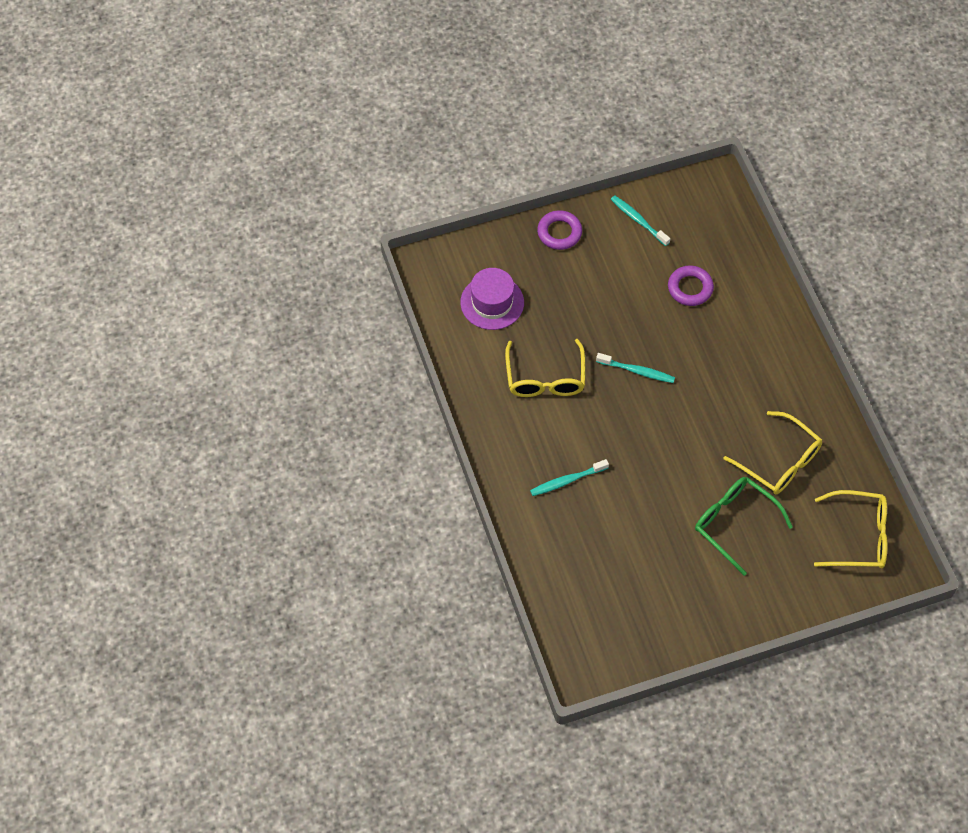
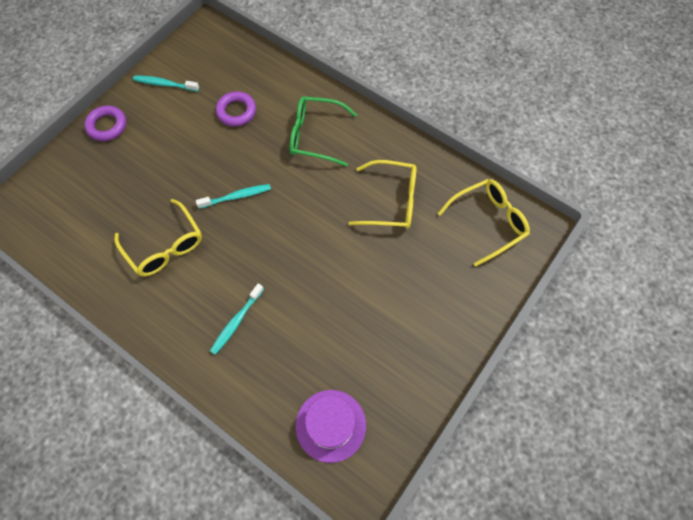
camera: 35 degrees left, 5 degrees up
purple hat [460,268,524,330] -> purple hat moved to [296,390,366,463]
green glasses [695,477,793,576] -> green glasses moved to [290,97,357,167]

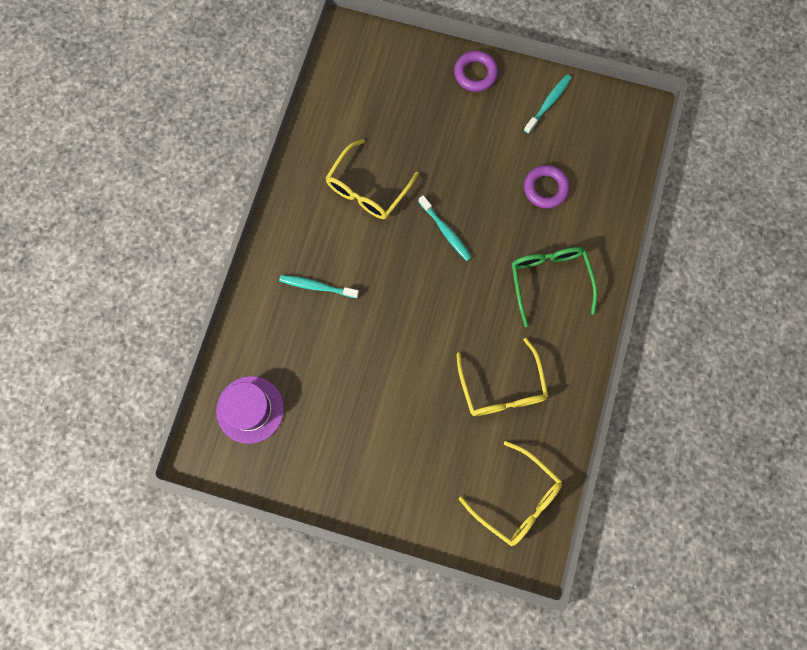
camera: 70 degrees right, 10 degrees up
turquoise toothbrush [133,75,199,91] -> turquoise toothbrush turned 45 degrees clockwise [524,75,572,134]

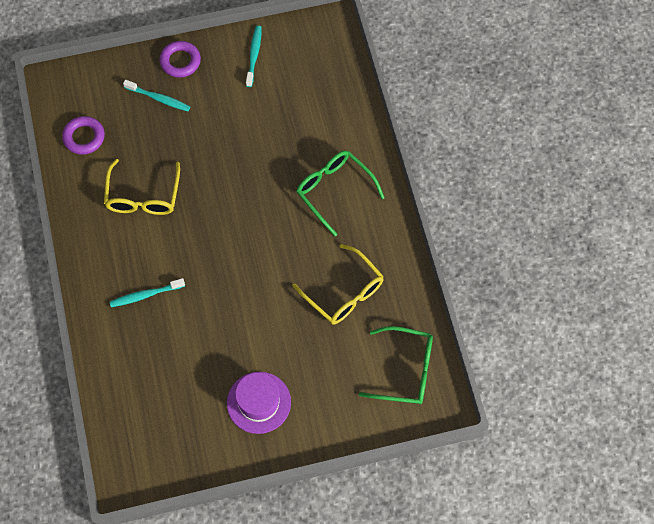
camera: 30 degrees left, 10 degrees down
purple hat [216,376,284,444] -> purple hat moved to [227,372,291,434]
turquoise toothbrush [418,195,472,261] -> turquoise toothbrush moved to [123,80,190,111]
yellow glasses [459,441,562,546] -> green glasses [359,326,433,404]
purple ring [524,165,570,208] -> purple ring moved to [62,116,105,155]

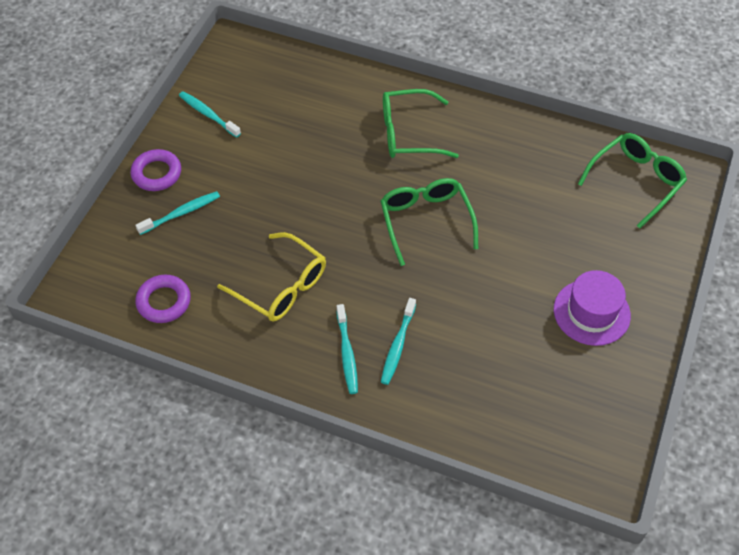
camera: 55 degrees left, 10 degrees down
yellow glasses [292,244,384,324] -> none
none -> turquoise toothbrush [336,304,358,394]
none -> green glasses [381,178,478,266]

